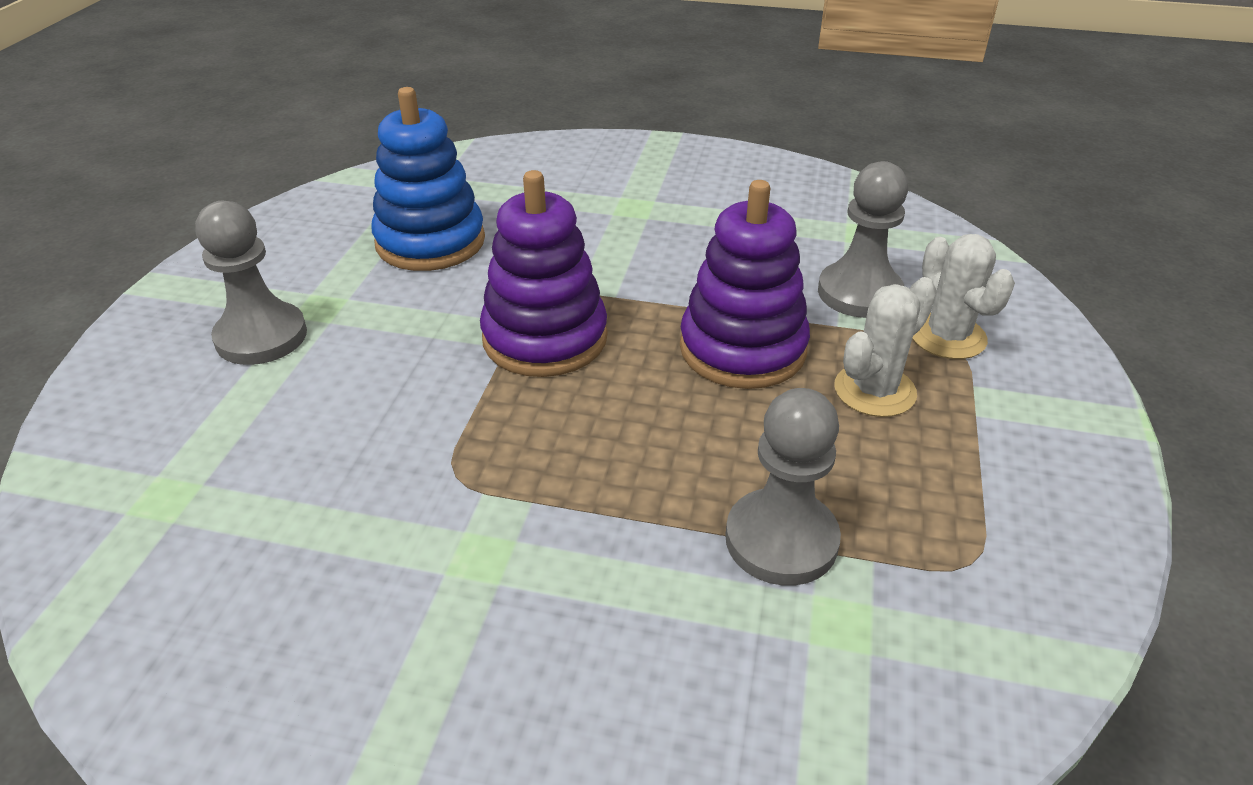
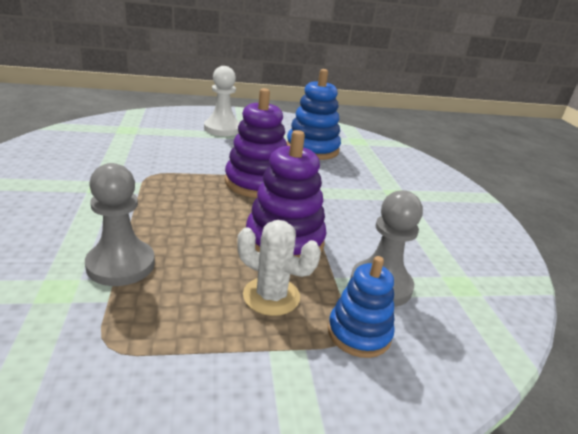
camera: 65 degrees right, 10 degrees down
grey pawn [195,201,307,365] -> white pawn [204,66,239,136]
white cactus [912,234,1015,359] -> blue stacking toy [328,256,395,358]

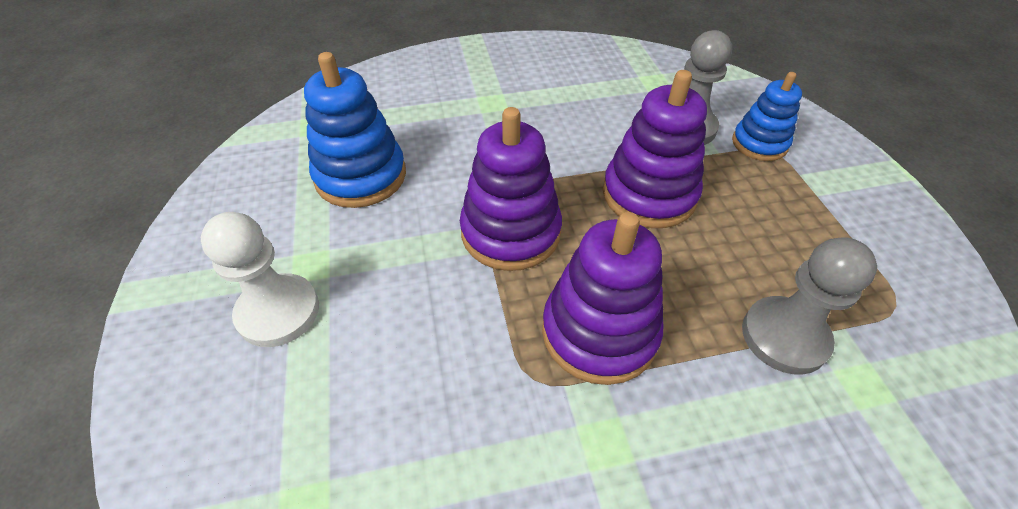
camera: 90 degrees left, 20 degrees up
white cactus [237,220,321,316] -> none
none -> purple stacking toy [542,212,663,385]

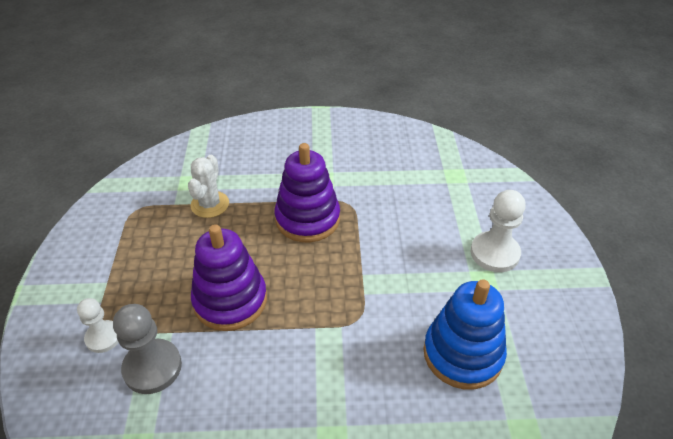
camera: 170 degrees left, 5 degrees down
purple stacking toy [460,107,562,271] -> none
blue stacking toy [732,72,802,161] -> white pawn [77,298,119,353]
grey pawn [742,237,877,375] -> white cactus [188,155,229,218]

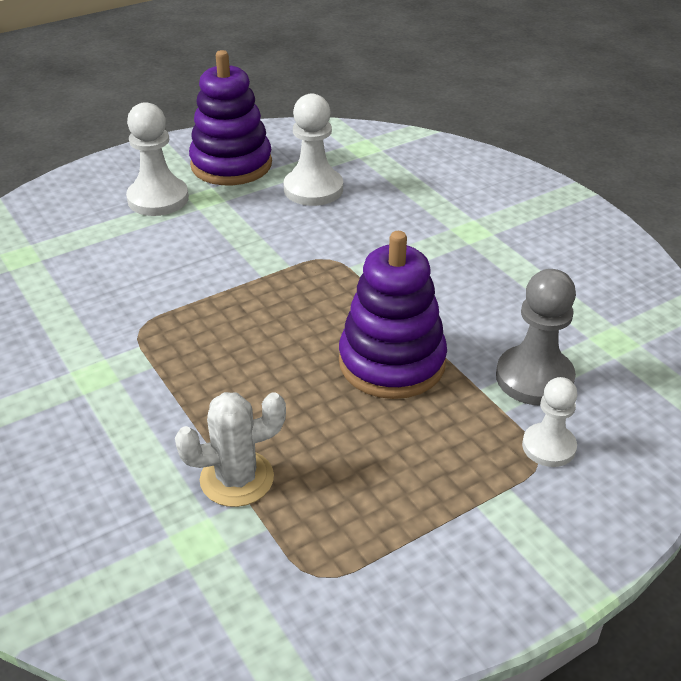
camera: 120 degrees left, 5 degrees down
purple stacking toy [275,143,340,242] -> purple stacking toy moved to [189,50,272,185]
blue stacking toy [423,279,507,389] -> white pawn [283,93,343,206]

